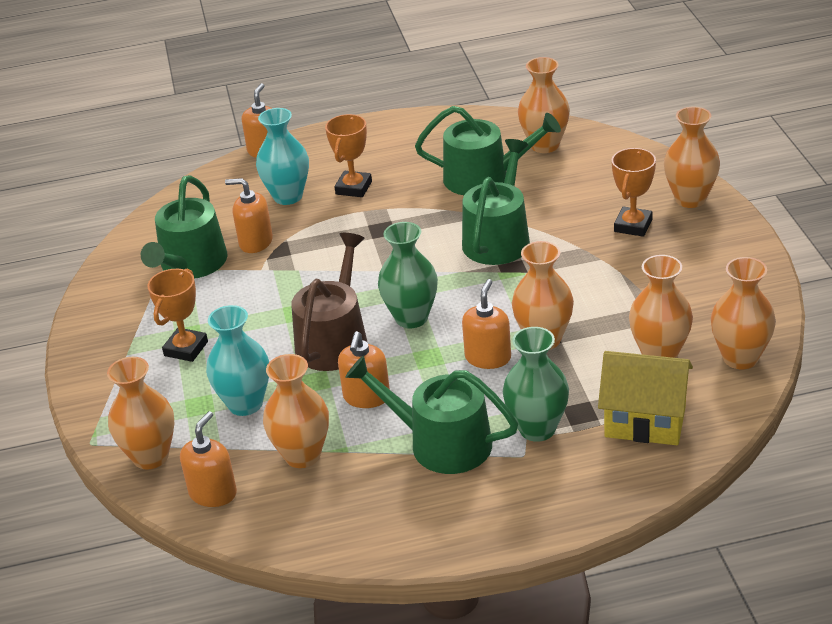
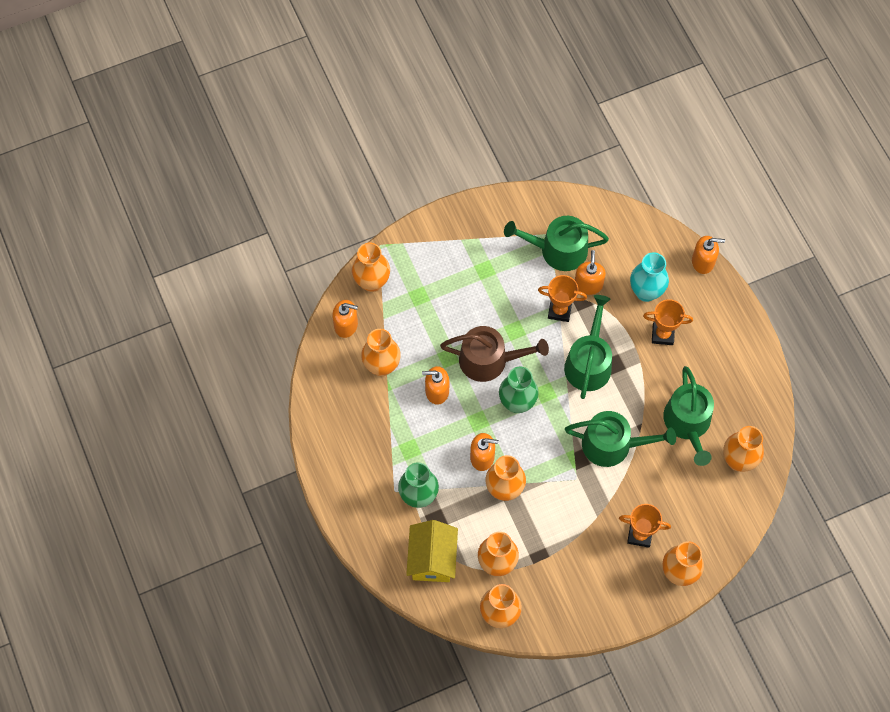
camera: 75 degrees right, 30 degrees up
orange trophy [147,269,208,362] -> orange trophy moved to [538,275,587,322]
turquoise vase [206,305,269,416] -> none
green watering can [345,355,518,474] -> green watering can moved to [564,295,612,399]

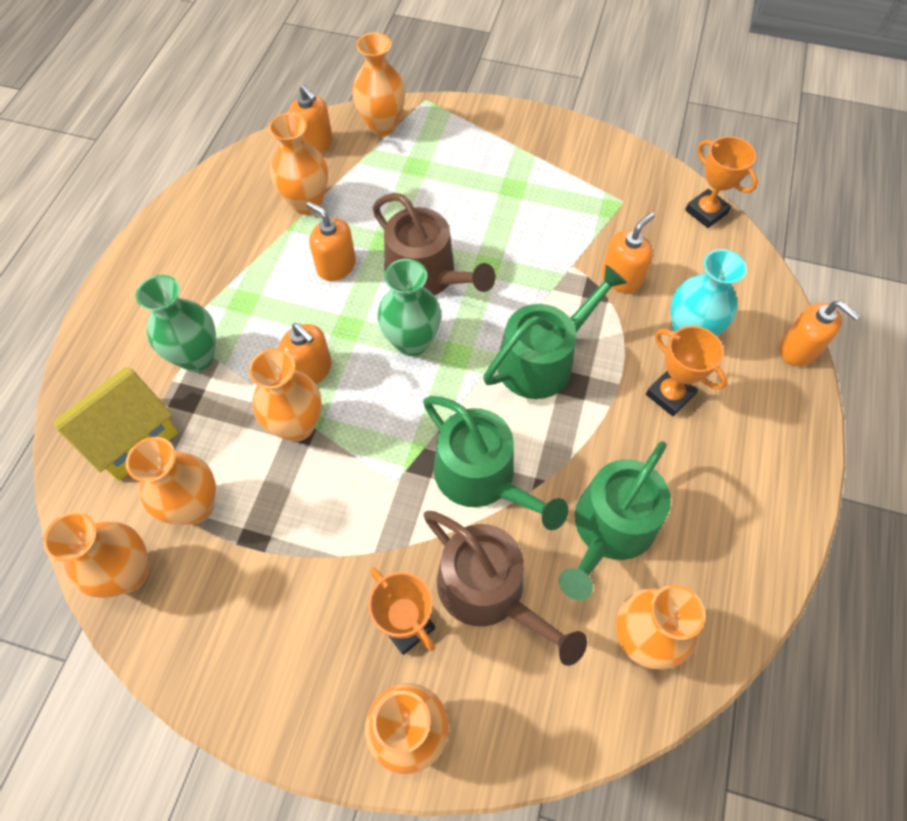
camera: 40 degrees right, 5 degrees down
green watering can [504,216,609,271] -> none
orange trophy [538,275,587,322] -> orange trophy moved to [685,136,758,228]
none -> brown watering can [423,511,587,666]

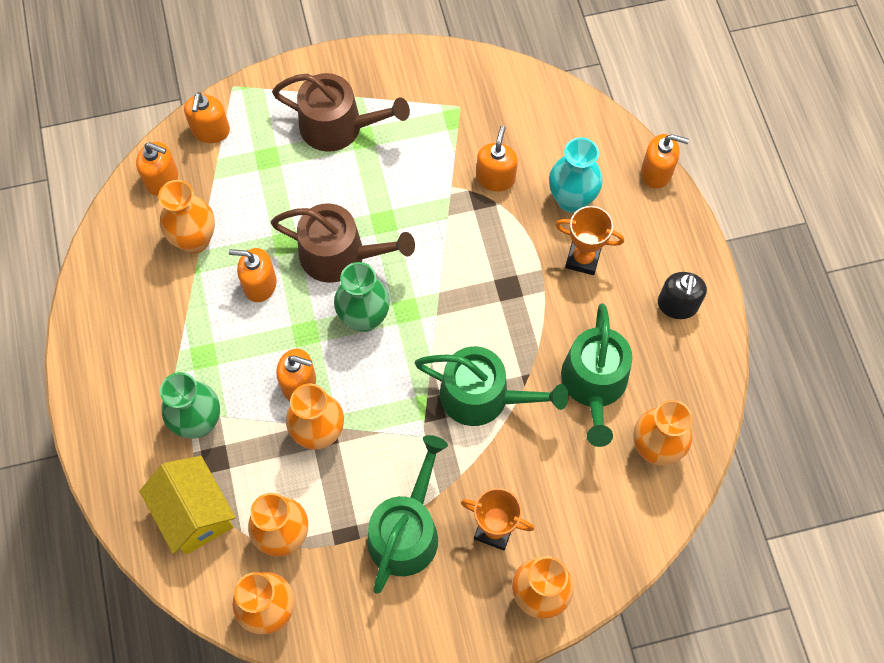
camera: 30 degrees left, 5 degrees up
yellow house [54,367,179,481] -> yellow house turned 45 degrees counterclockwise [139,456,236,555]
orange vase [352,33,406,136] -> orange soap dispenser [184,92,230,143]
brown watering can [423,511,587,666] -> brown watering can moved to [272,73,410,152]
green watering can [483,265,627,399] -> green watering can moved to [367,435,448,594]
orange trophy [685,136,758,228] -> none
none -> black soap dispenser [658,272,707,319]

